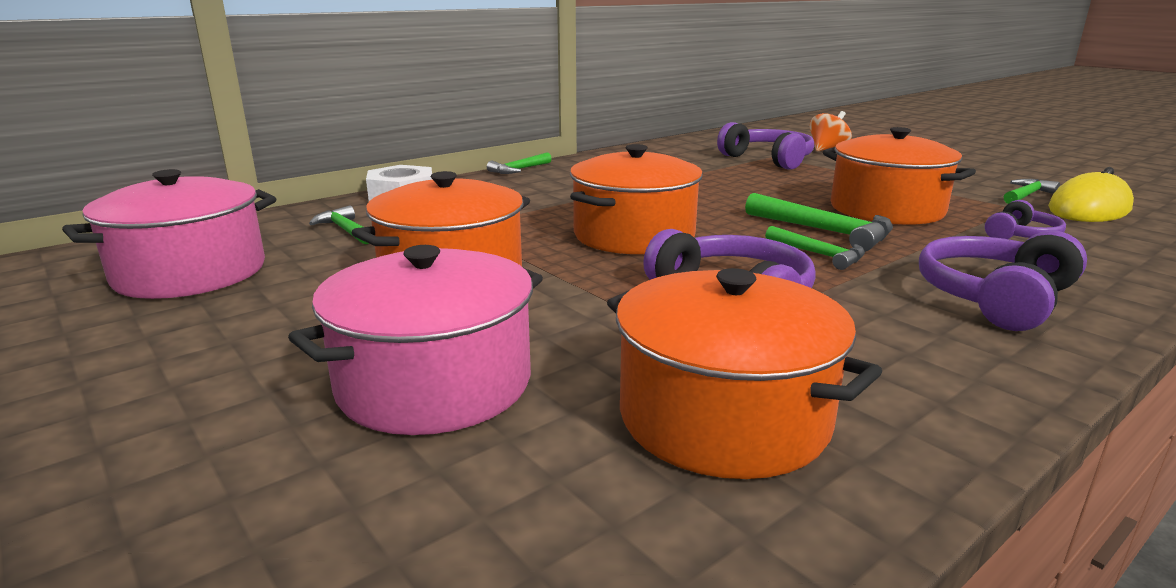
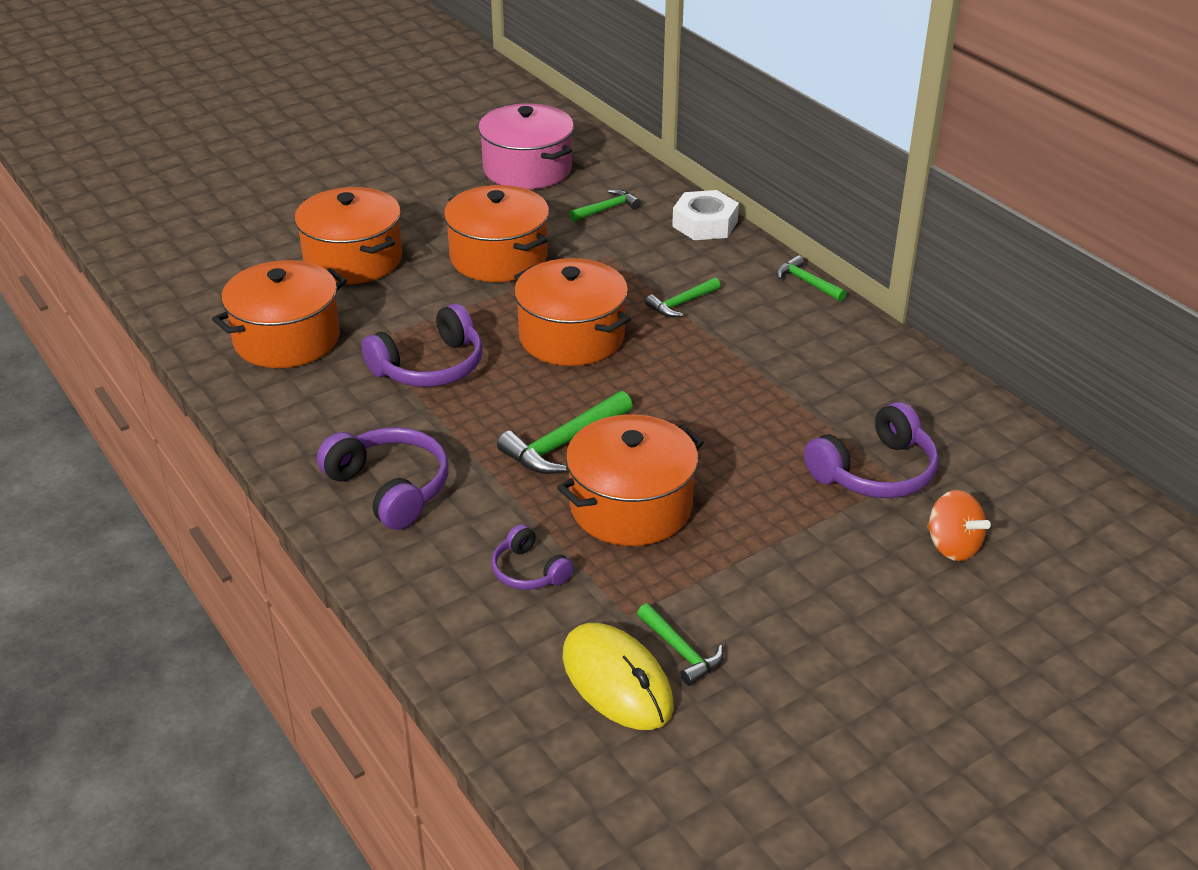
camera: 95 degrees right, 15 degrees up
pink pot [288,245,543,435] -> orange pot [294,187,402,284]
green hammer [765,226,865,270] -> green hammer moved to [645,277,720,317]

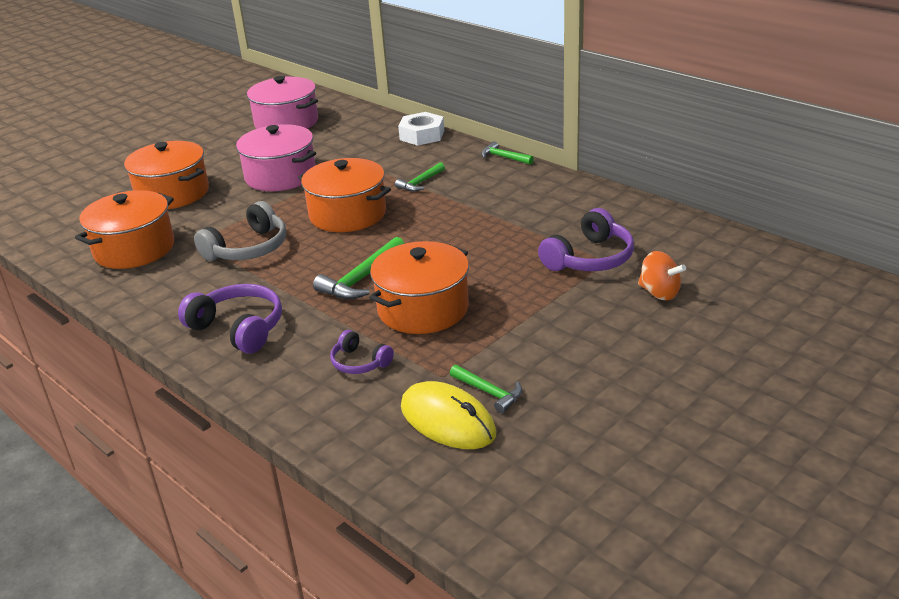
camera: 10 degrees left, 5 degrees down
purple headphones [361,303,483,387] -> grey headphones [194,201,286,261]
orange pot [444,185,549,282] -> pink pot [236,124,316,191]
green hammer [569,189,641,222] -> none

